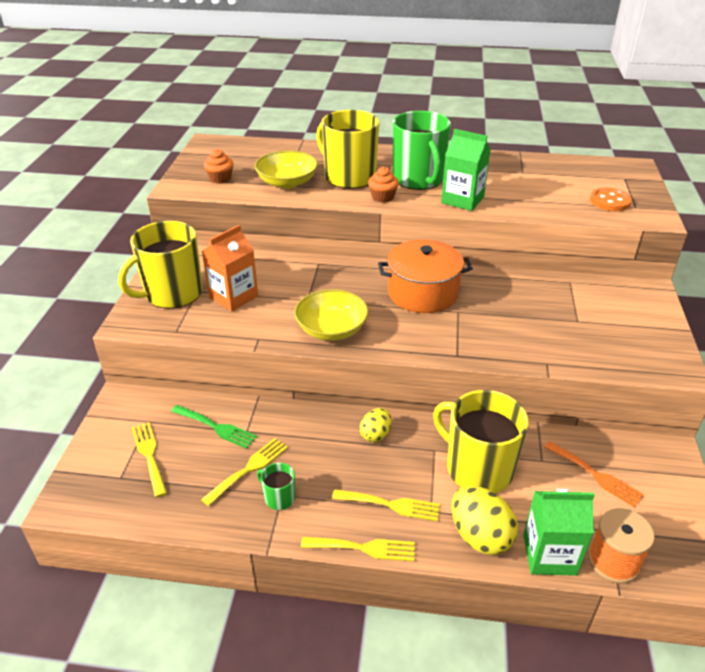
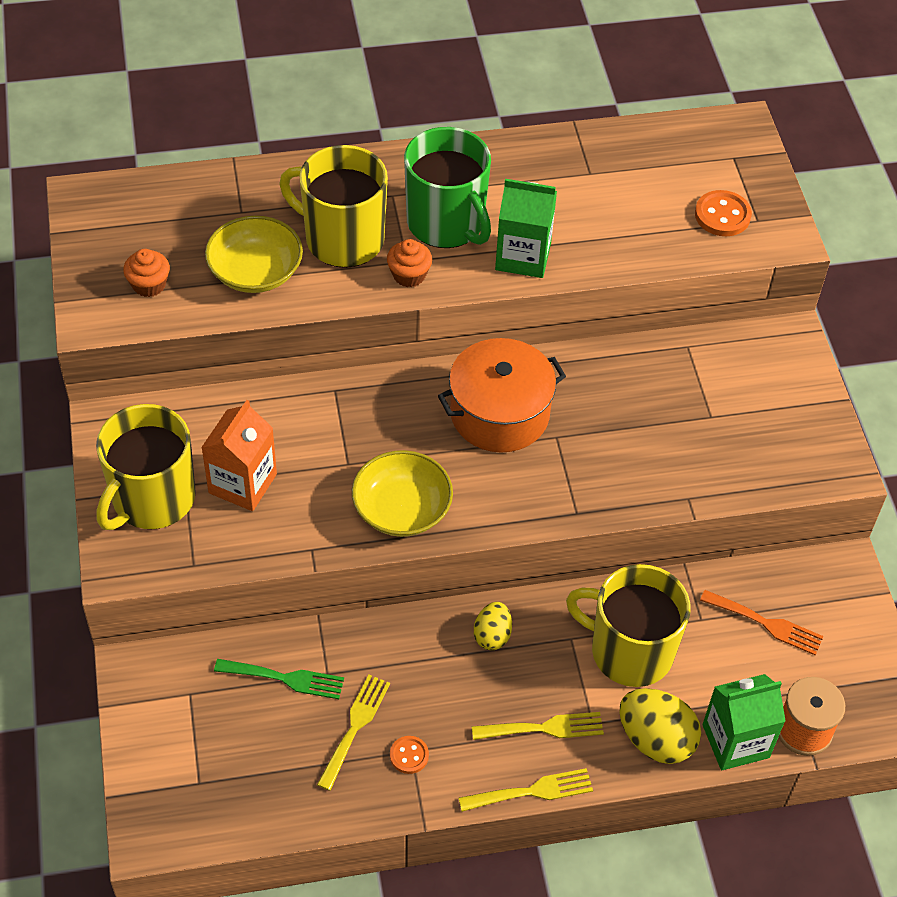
camera: 20 degrees left, 15 degrees up
yellow fork [132,422,167,498] -> none
green mug [257,463,295,510] -> orange button [390,736,429,774]

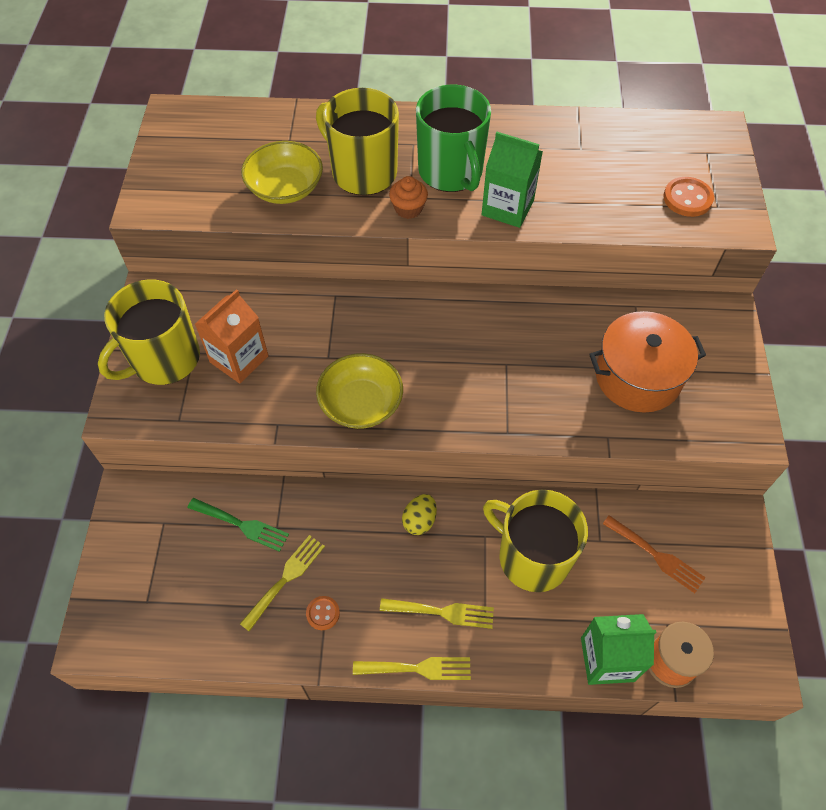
camera: 15 degrees right, 5 degrees up
orange cupcake [123,249,170,297] -> none
orange pot [438,338,566,453] -> orange pot moved to [589,311,706,413]
yellow egg [619,688,701,764] -> none

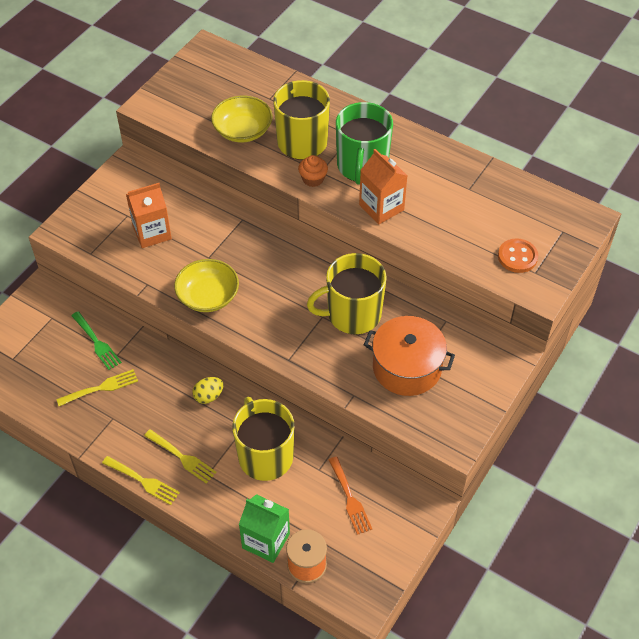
camera: 30 degrees right, 5 degrees down
yellow mug [98,280,200,385] -> yellow mug moved to [307,253,387,335]
orange button [306,596,340,630] -> none
green carton [481,132,543,228] -> orange carton [359,149,407,224]

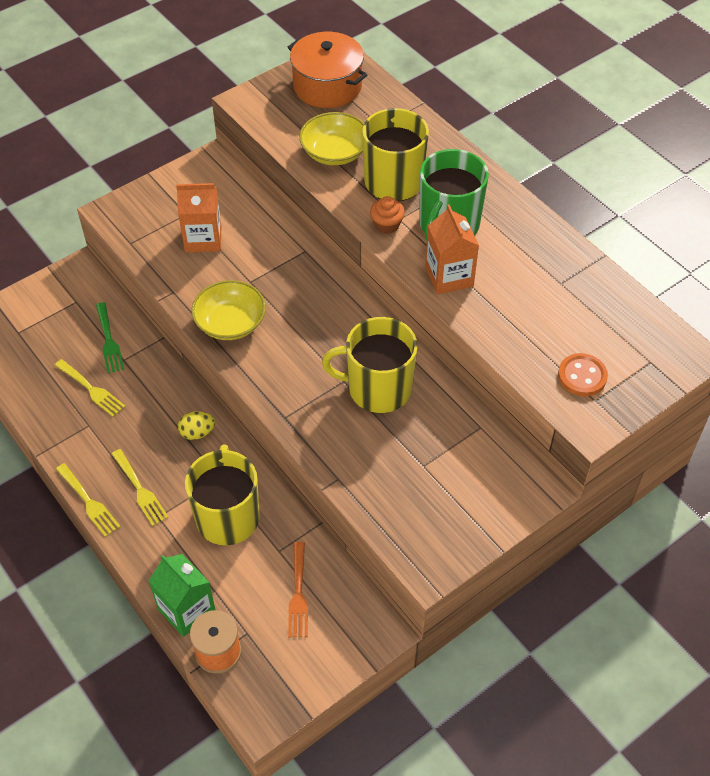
camera: 20 degrees right, 0 degrees up
yellow fork [56,369,138,406] -> yellow fork turned 45 degrees clockwise [54,359,126,417]
orange pot [364,316,455,396] -> orange pot moved to [288,32,367,108]

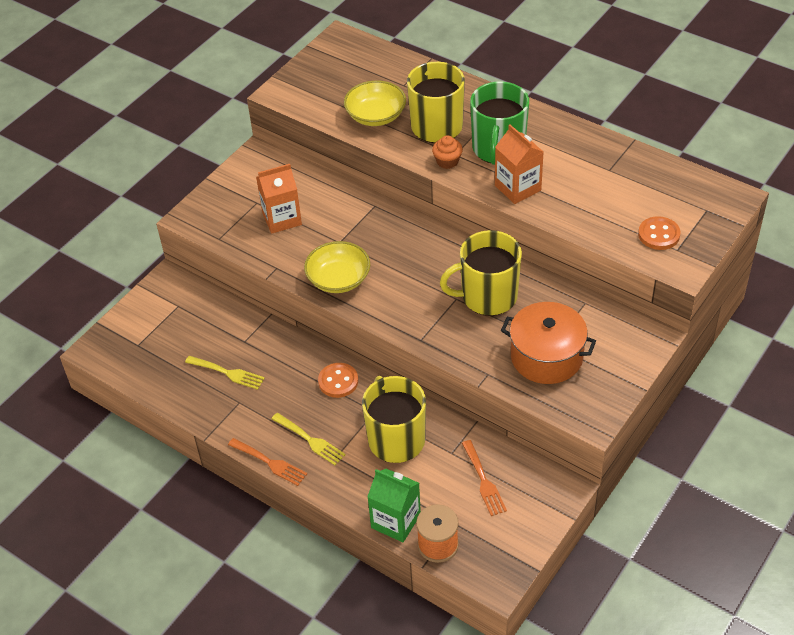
camera: 15 degrees left, 5 degrees down
yellow fork [56,463,121,537] -> orange fork [228,438,307,486]
green fork [96,302,124,373] -> none
yellow egg [178,411,215,440] -> orange button [318,363,358,398]
orange pot [288,32,367,108] -> orange pot moved to [501,302,596,384]

